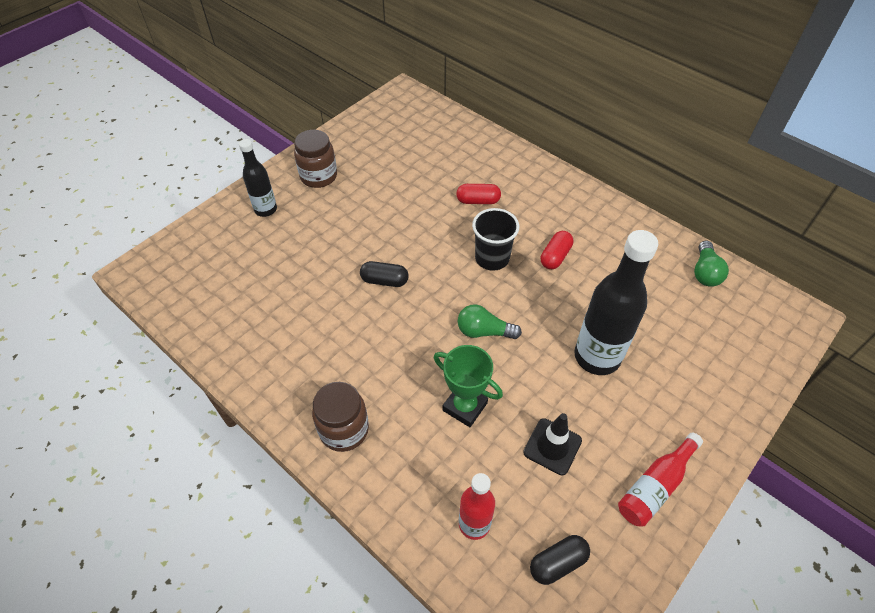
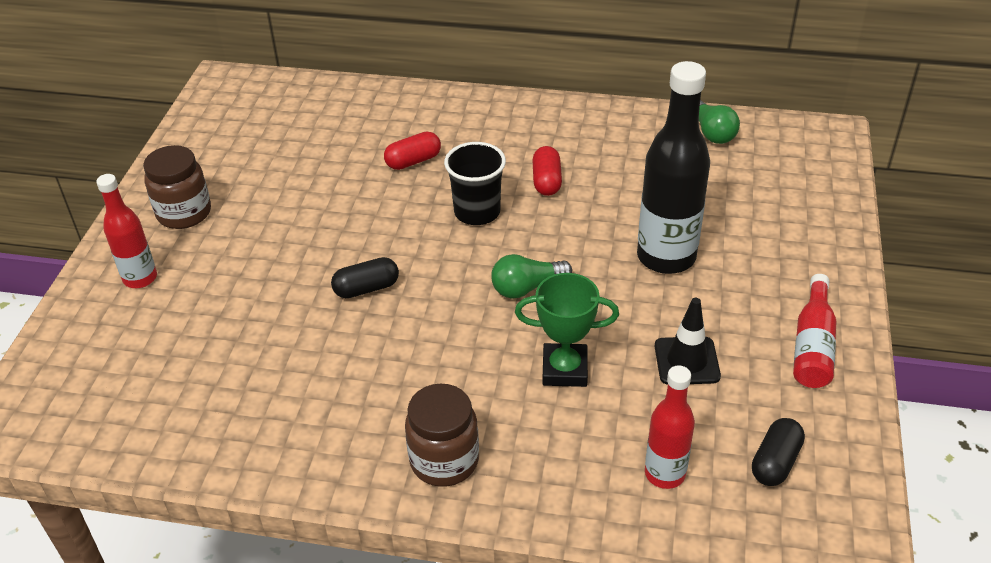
camera: 30 degrees left, 10 degrees down
black bottle [239,139,277,217] -> red bottle [96,174,157,288]

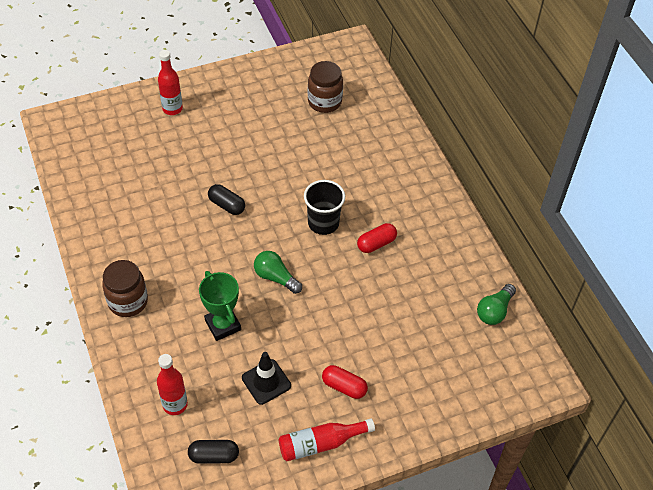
camera: 55 degrees right, 10 degrees up
brown jar [143,145,211,229] -> brown jar moved to [308,61,343,113]
red capsule [384,131,441,170] -> red capsule moved to [322,365,368,399]
black bottle [637,61,710,274] -> none

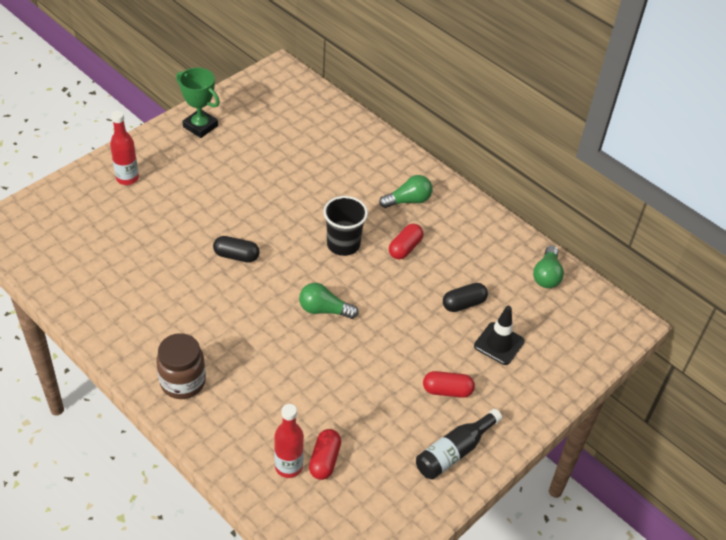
camera: 25 degrees left, 5 degrees down
black capsule [188,440,239,464] -> black capsule moved to [443,283,488,312]
green trophy [199,271,241,341] -> green trophy moved to [176,68,220,138]
black traffic cone [242,352,291,405] -> black traffic cone moved to [474,306,525,365]
red bottle [279,418,375,461] -> black bottle [416,409,502,479]
brown jar [308,61,343,113] -> none
none -> red capsule [309,429,341,480]
none -> green light bulb [379,175,432,208]

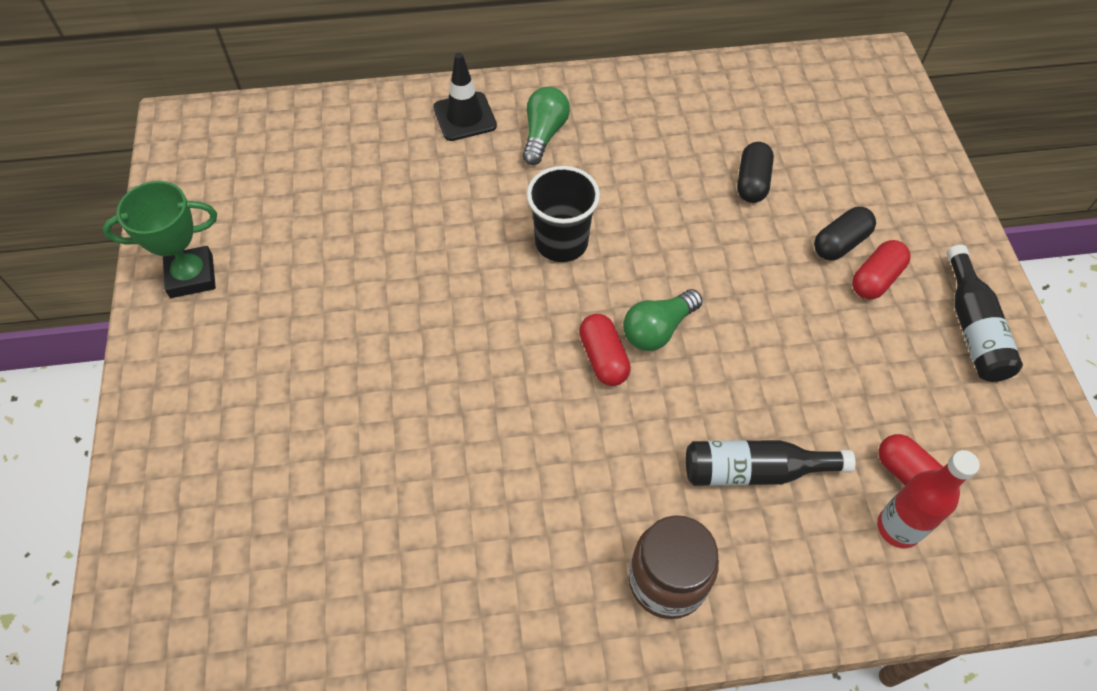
camera: 50 degrees left, 10 degrees up
red bottle [110,111,139,185] -> none
black capsule [213,236,260,263] -> black capsule moved to [814,207,876,260]
red capsule [389,224,424,260] -> red capsule moved to [579,314,631,386]
black traffic cone [474,306,525,365] -> black traffic cone moved to [433,53,497,141]
green light bulb [533,245,564,288] -> none
none -> black bottle [686,440,856,486]

